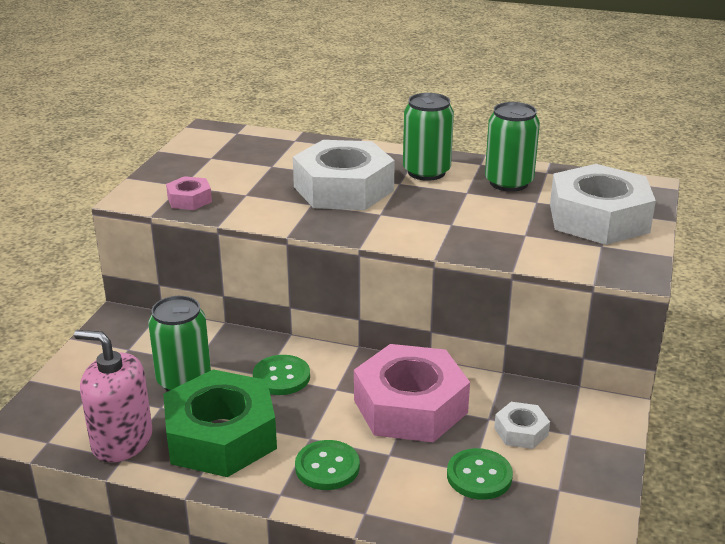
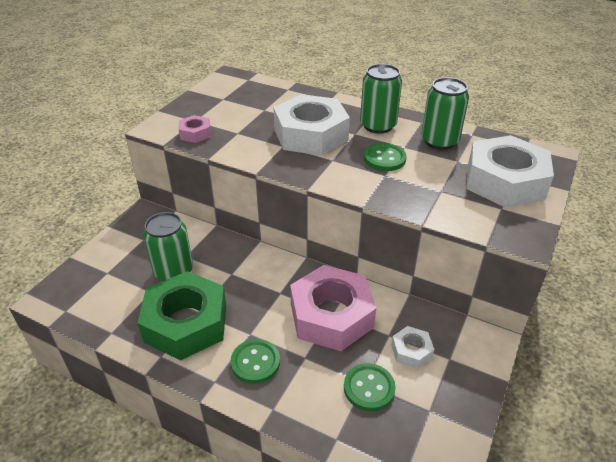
camera: 10 degrees right, 10 degrees up
pink soap dispenser [74,330,152,462] -> none
green button [253,355,310,395] -> green button moved to [364,143,407,171]

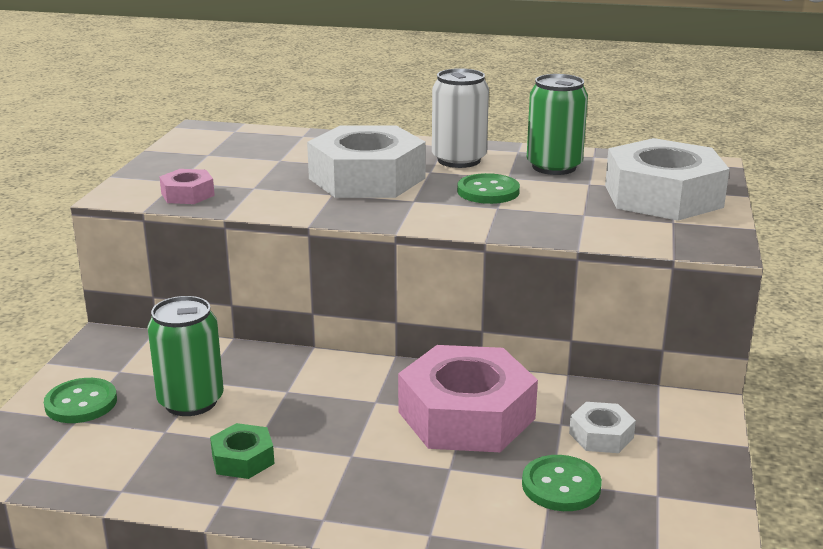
camera: 15 degrees left, 15 degrees down
green nut [138,271,226,361] -> green nut [210,423,275,479], size x0.45
green button [231,339,280,384] -> green button moved to [44,378,117,423]
green can [360,64,402,134] -> white can [432,68,489,168]

